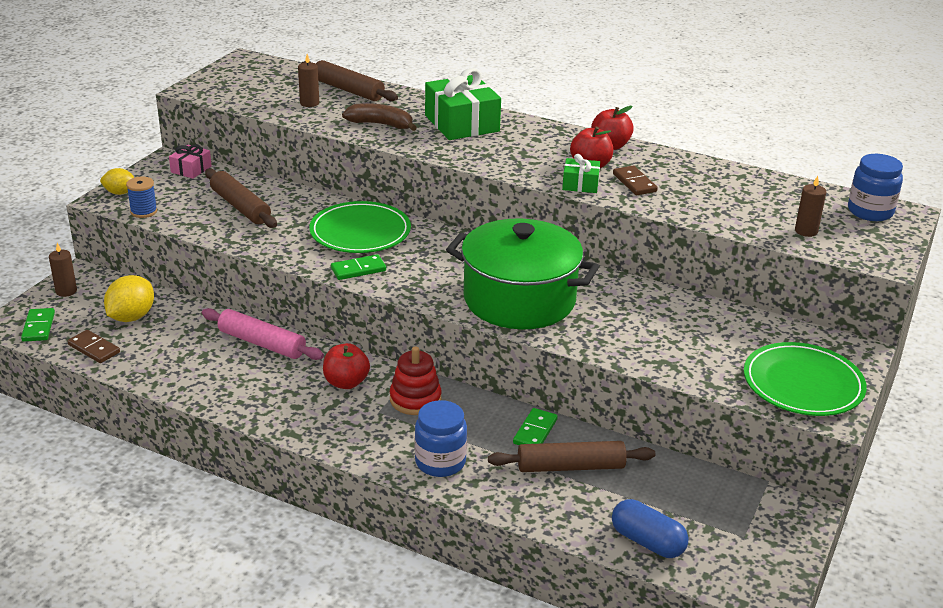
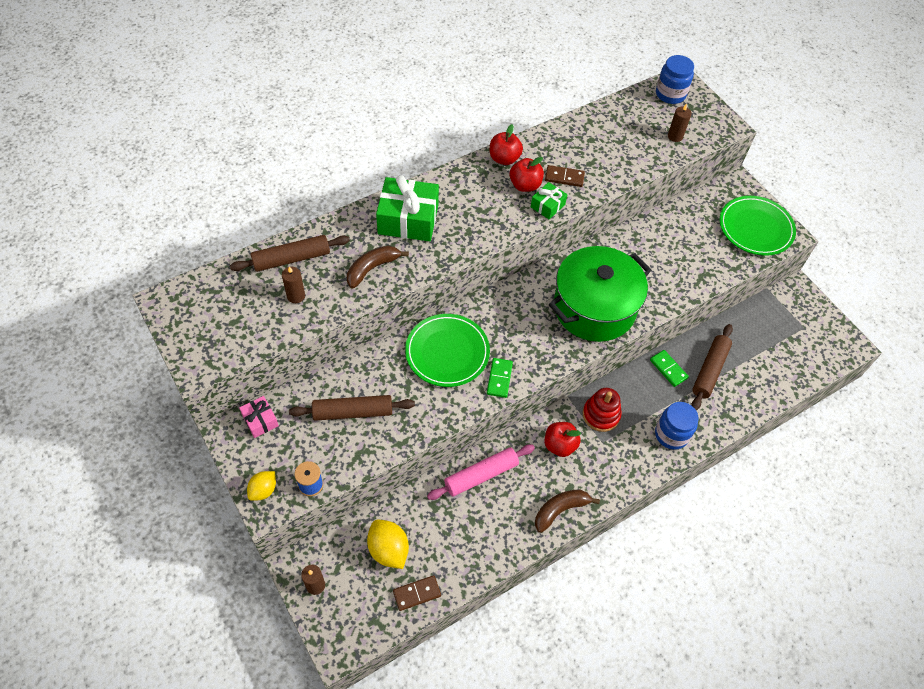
camera: 60 degrees left, 25 degrees up
green domino [21,308,55,342] -> none
blue capsule [612,499,689,558] -> none
none -> brown banana [535,490,600,533]

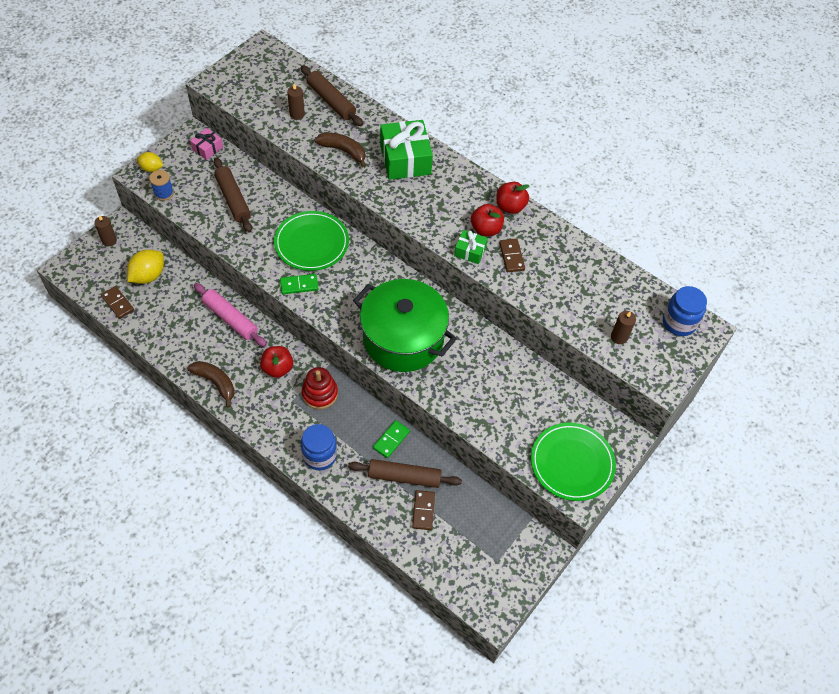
camera: 70 degrees right, 0 degrees up
none -> brown domino [412,490,435,530]

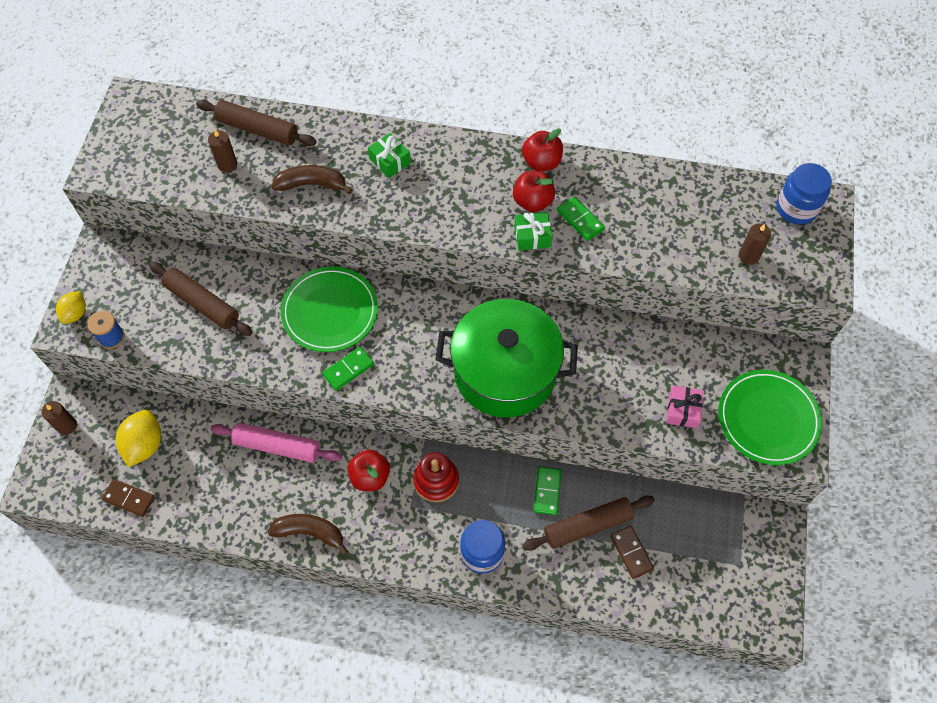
camera: 25 degrees left, 5 degrees up
yellow lemon [137,152,163,172] -> yellow lemon turned 60 degrees counterclockwise [56,291,86,324]
pink gift [190,128,223,160] -> pink gift moved to [666,386,703,428]
green gift [380,120,433,180] -> green gift [368,133,411,178], size x0.51
brown domino [499,239,525,272] -> green domino [557,196,605,241]

